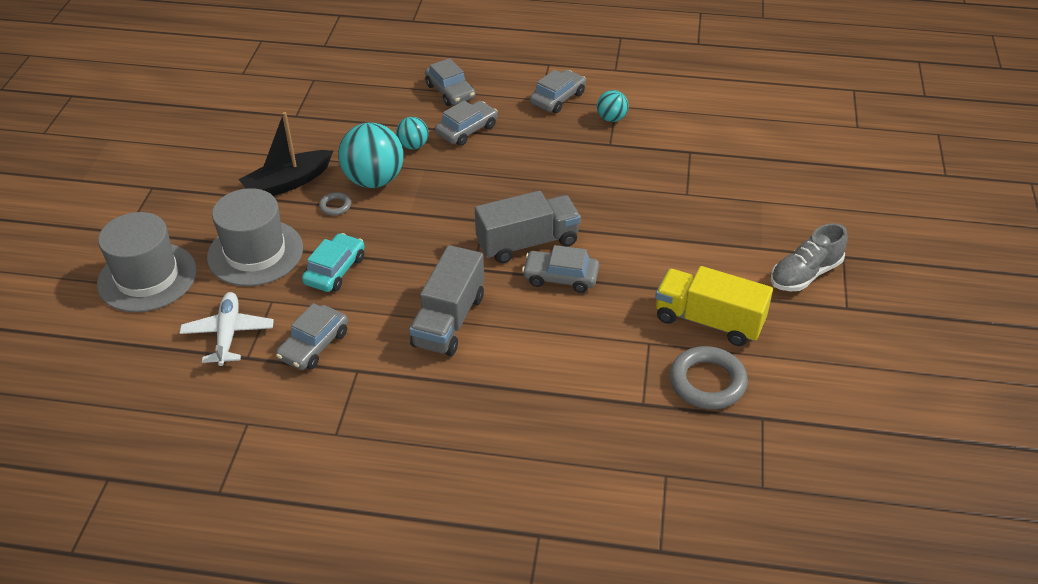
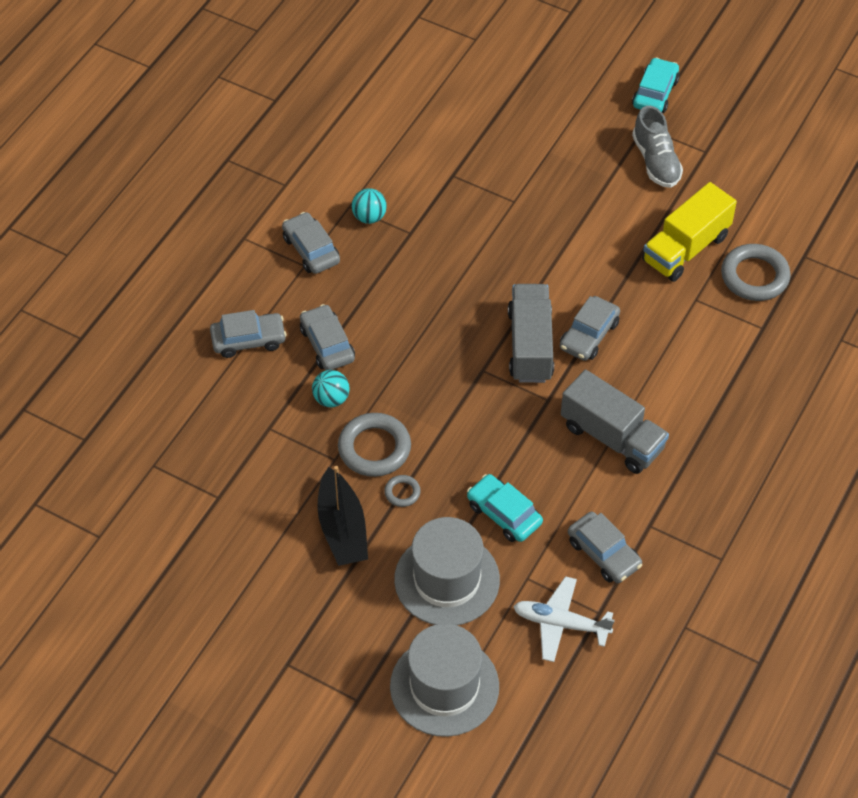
camera: 70 degrees left, 10 degrees up
turquoise ball [338,122,404,188] -> grey ring [338,413,411,477]
none -> turquoise car [632,57,680,113]

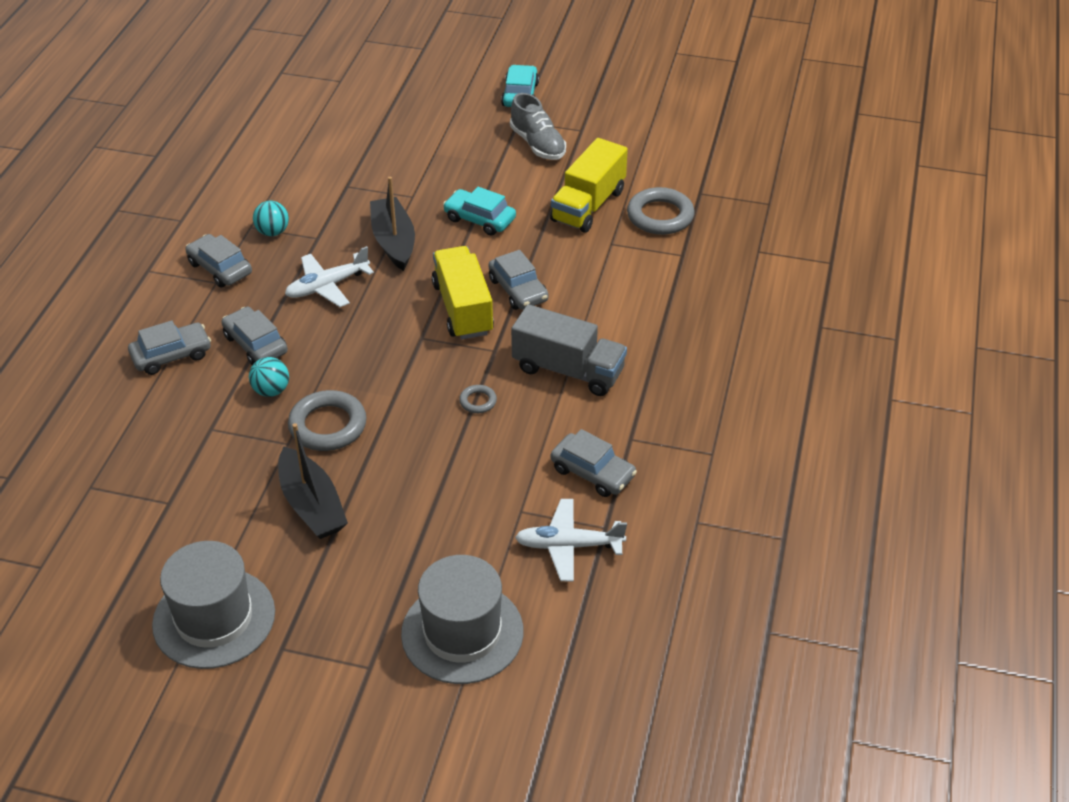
camera: 15 degrees left, 10 degrees down
grey ring [384,475,421,507] -> grey ring moved to [459,385,497,413]
grey hat [394,517,500,625] -> grey hat moved to [152,541,275,669]
turquoise car [467,474,543,542] -> turquoise car moved to [443,187,516,236]
grey truck [508,284,554,383] -> yellow truck [432,246,494,339]
grey car [560,296,620,361] -> grey car turned 45 degrees counterclockwise [488,250,549,310]
none -> white plane [285,246,374,307]
none -> black boat [370,177,415,271]

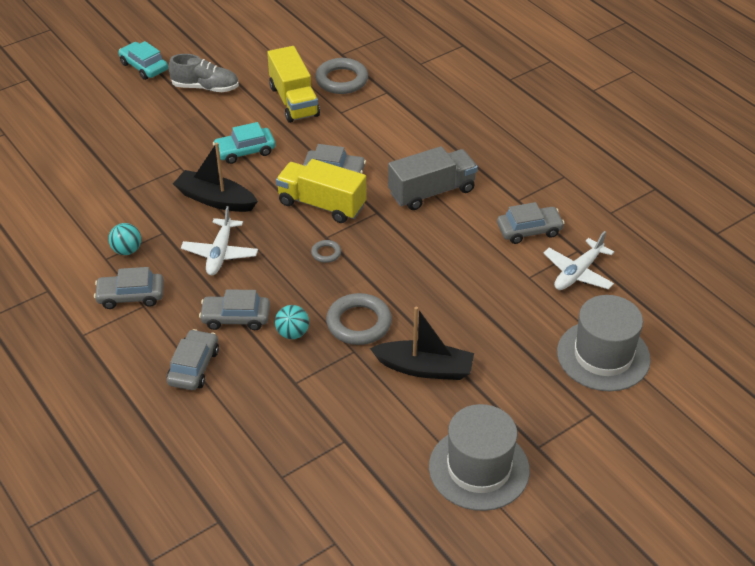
camera: 50 degrees left, 0 degrees up
grey ring [459,385,497,413] -> grey ring moved to [311,240,341,263]

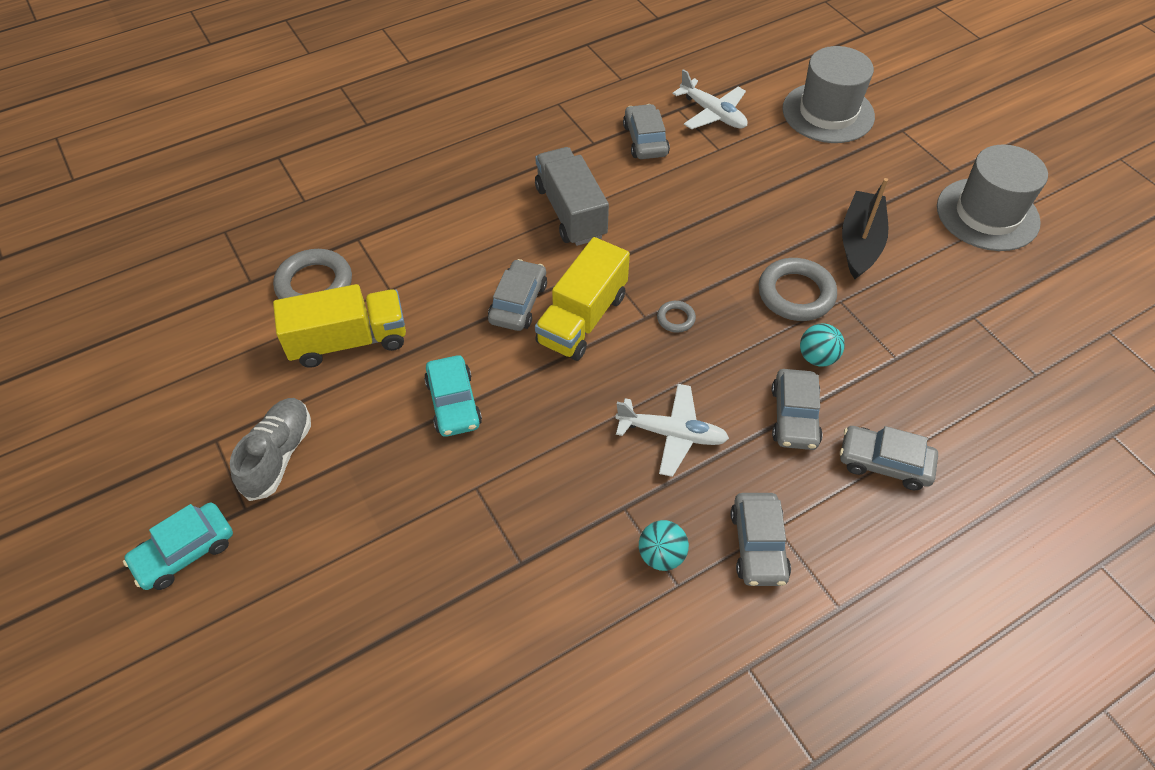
camera: 85 degrees left, 10 degrees up
black boat [173,143,258,212] -> none

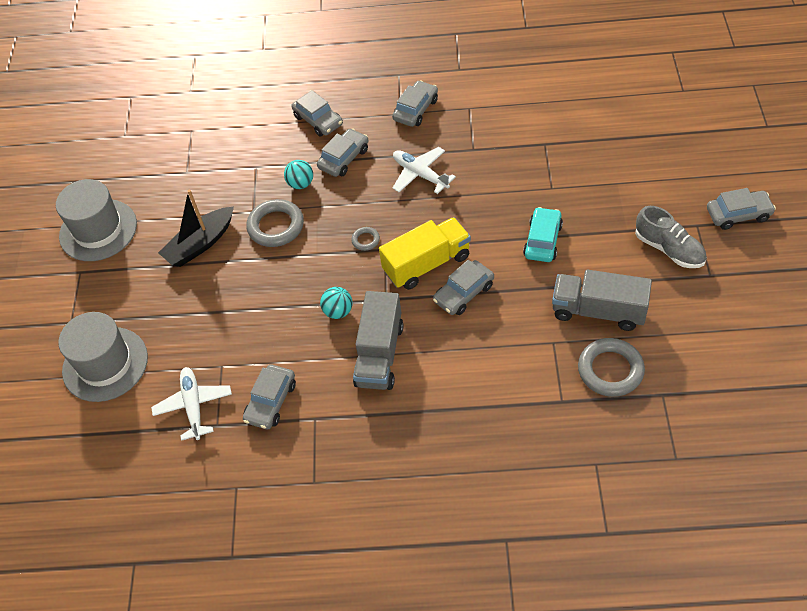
camera: 145 degrees left, 0 degrees up
turquoise car [123,503,233,590] -> grey car [707,188,776,230]
grey shoe [230,398,311,501] -> grey shoe turned 90 degrees counterclockwise [635,206,707,268]
yellow truck [273,284,406,368] -> grey truck [552,270,652,331]
turquoise ball [639,520,689,571] -> turquoise ball moved to [320,287,352,319]

